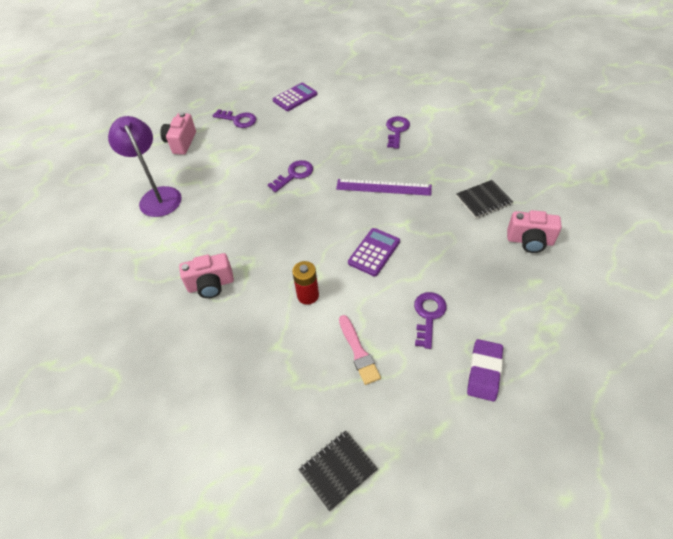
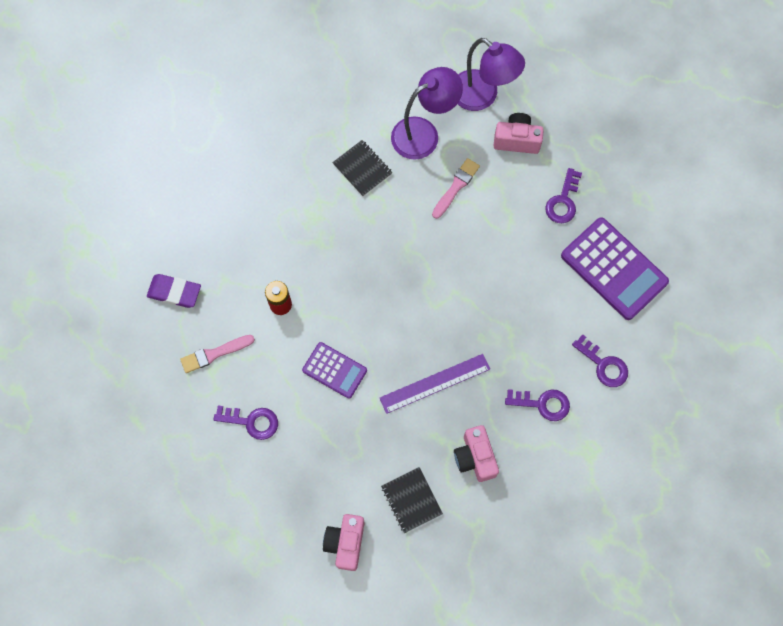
camera: 85 degrees right, 20 degrees up
pink camera [179,253,234,298] -> pink camera moved to [454,425,499,482]
purple key [268,160,313,192] -> purple key moved to [572,334,628,387]
purple calculator [273,83,317,111] -> purple calculator [561,217,669,320], size x1.73
black notebook [298,430,378,511] -> black notebook moved to [332,140,393,196]
purple ruler [336,179,432,196] -> purple ruler turned 60 degrees clockwise [380,354,490,414]
purple eraser [467,339,503,401] -> purple eraser moved to [147,274,201,308]
none -> pink brush [432,158,480,219]
none -> purple lamp [458,38,525,111]

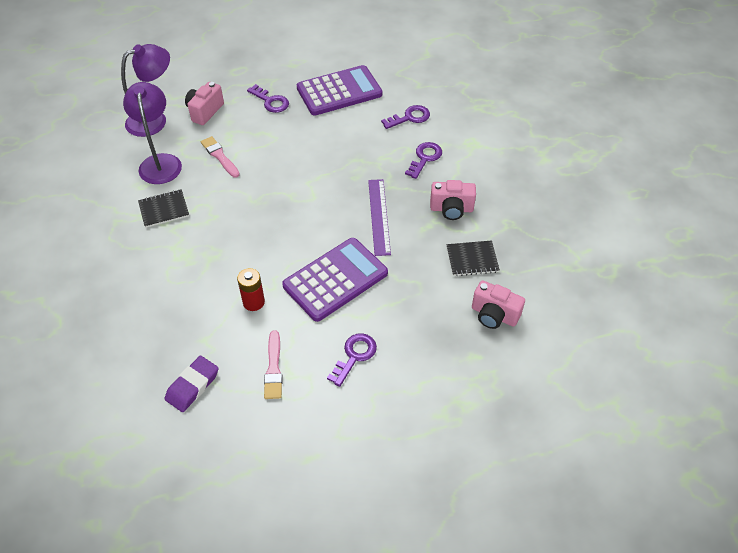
camera: 70 degrees left, 20 degrees down
purple calculator [302,342,367,399] -> purple calculator [282,238,388,322], size x1.73

